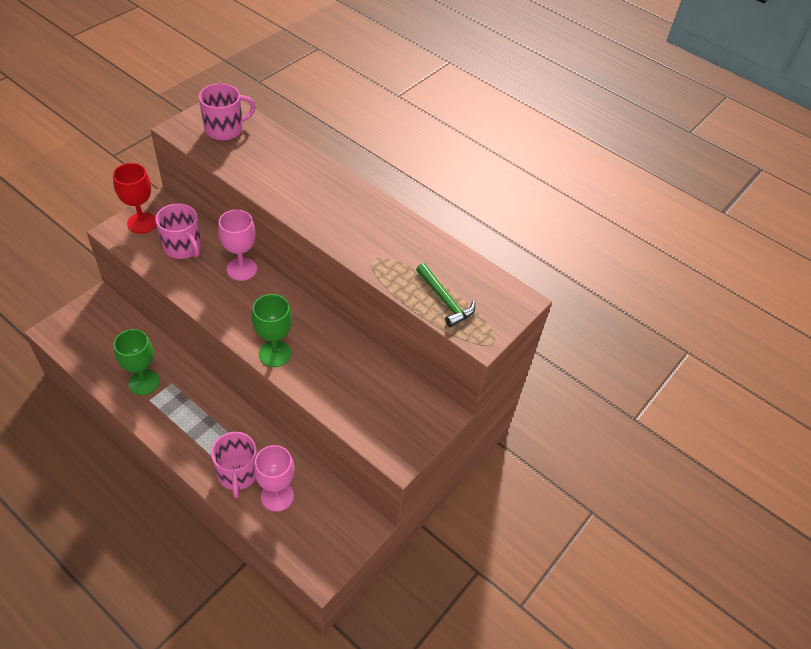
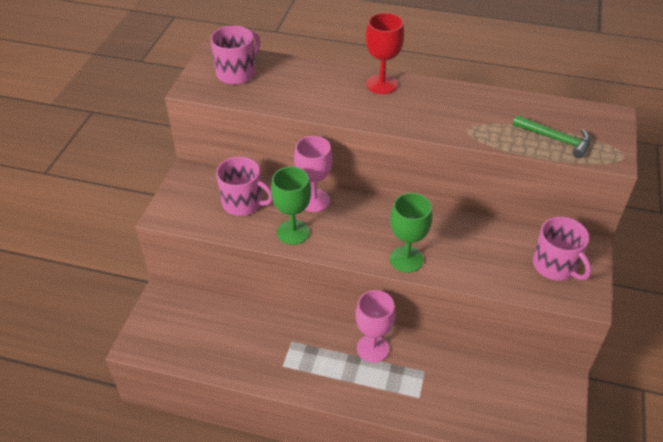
camera: 20 degrees left, 5 degrees down
red goblet [113,163,156,234] -> red goblet moved to [366,13,404,94]
green goblet [114,329,160,395] -> green goblet moved to [271,167,311,245]
pink mug [211,432,257,498] -> pink mug moved to [533,217,592,281]
pink goblet [254,445,294,512] -> pink goblet moved to [355,290,396,363]

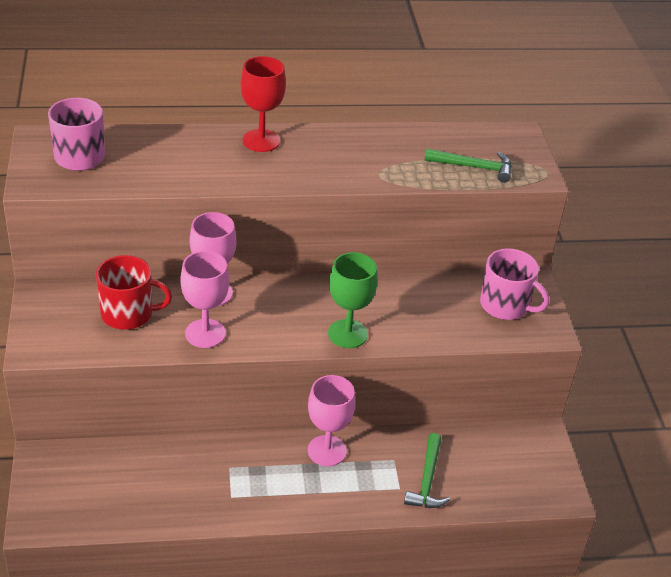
camera: 25 degrees left, 5 degrees down
pink mug [216,157,273,216] -> red mug [96,255,172,330]
green goblet [271,167,311,245] -> pink goblet [180,251,229,348]
none -> green hammer [404,433,450,508]

